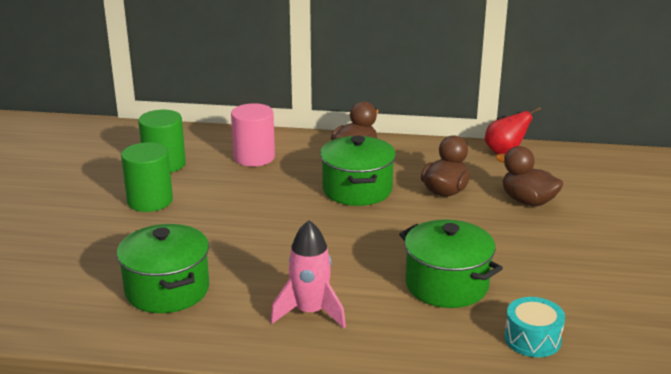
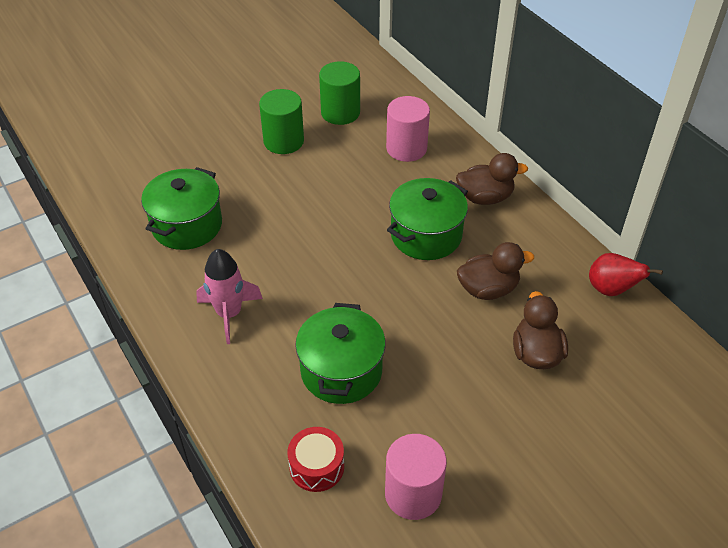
camera: 50 degrees right, 20 degrees up
turquoise drum [504,297,565,357] -> red drum [288,427,344,492]
none -> pink cylinder [385,434,447,520]

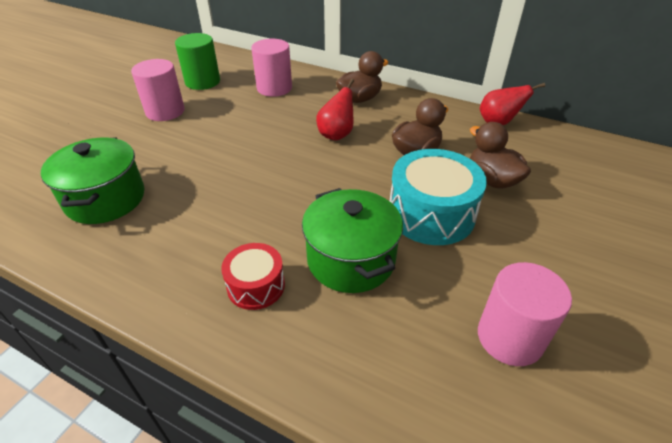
camera: 30 degrees left, 5 degrees down
pink rocket [196,249,263,344] -> none
green cylinder [259,89,304,154] -> pink cylinder [131,59,185,121]
red drum [288,427,344,492] -> red drum moved to [221,243,285,310]
green pot [387,178,468,260] -> red pear [316,79,354,141]
none -> turquoise drum [390,149,487,245]

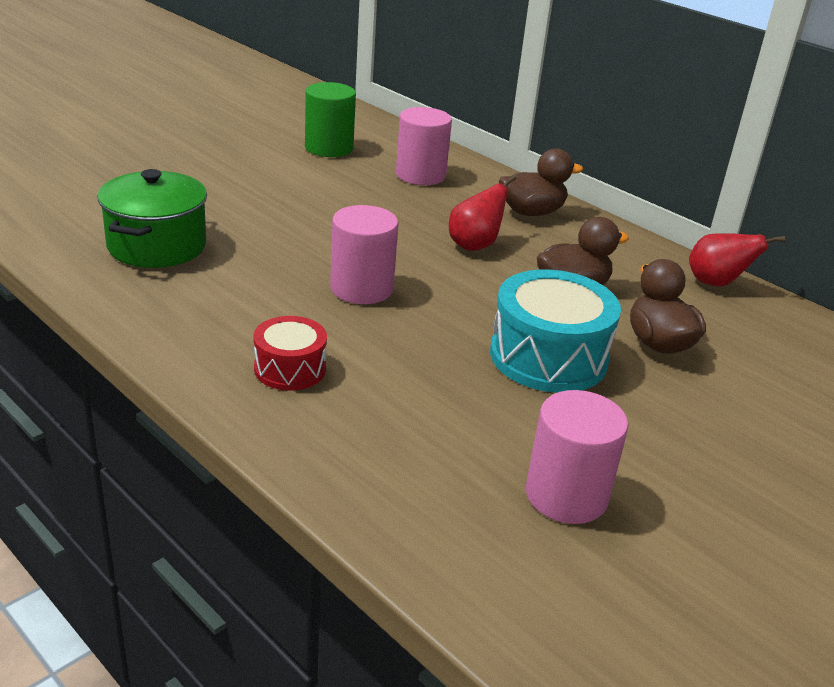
camera: 15 degrees right, 10 degrees down
pink cylinder [131,59,185,121] -> pink cylinder moved to [330,205,399,304]
green pot [302,188,403,293] -> none

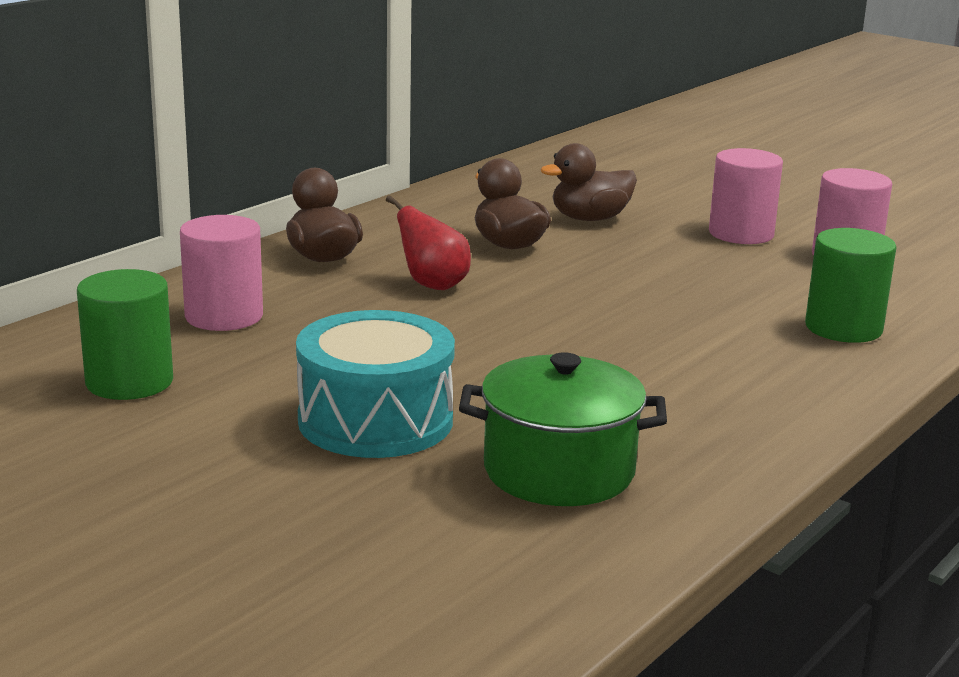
camera: 95 degrees left, 10 degrees down
red drum [253,316,327,391] -> none
pink cylinder [330,205,399,304] -> pink cylinder moved to [709,148,783,244]
turquoise drum [490,269,621,393] -> turquoise drum moved to [296,310,455,458]
red pear [689,233,785,286] -> none
none -> green cylinder [805,228,896,343]

